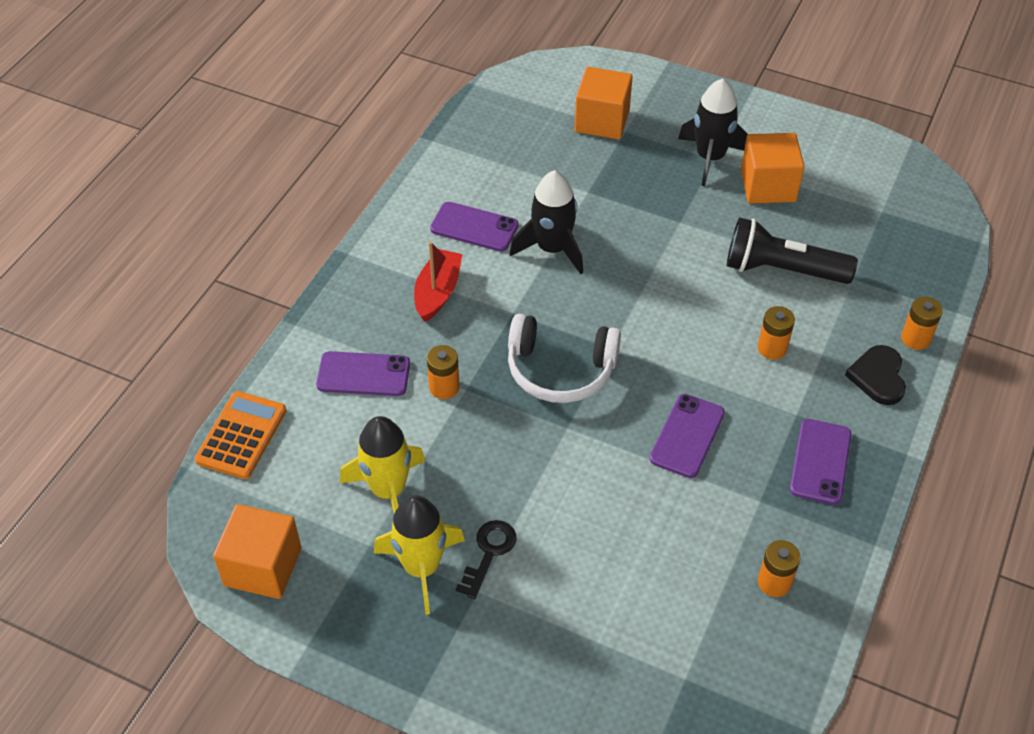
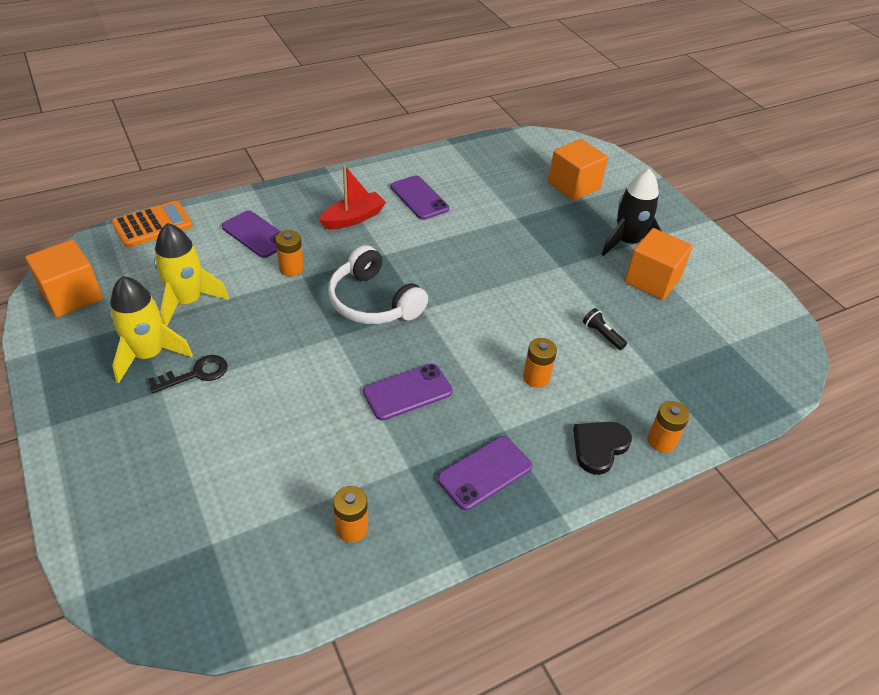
camera: 35 degrees right, 5 degrees down
black rocket [509,170,583,274] -> none
black flashlight [727,217,858,284] -> black flashlight [583,308,627,350], size x0.43

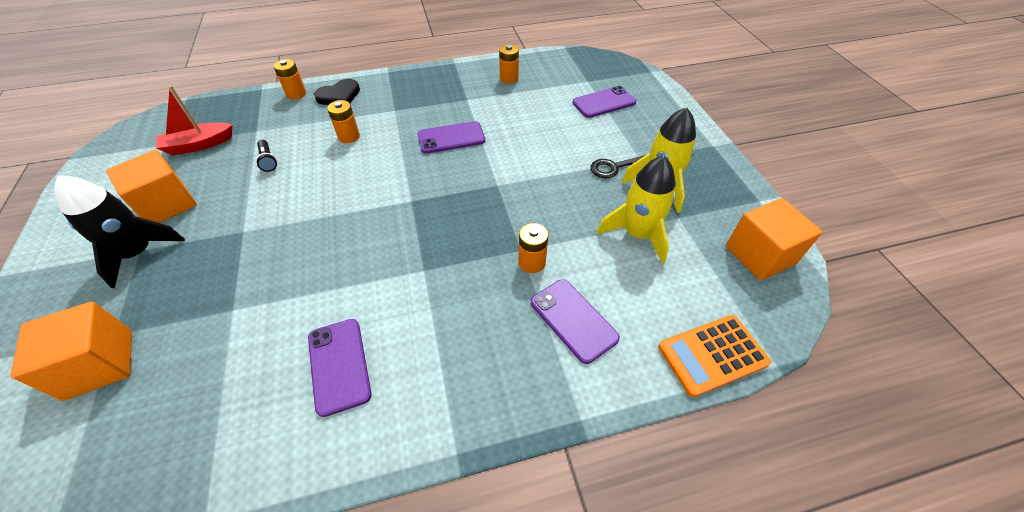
camera: 165 degrees left, 5 degrees up
red boat [319,165,386,229] -> red boat moved to [156,86,232,155]
white headphones [328,245,428,324] -> none
purple phone [438,436,532,510] -> purple phone moved to [572,86,636,118]

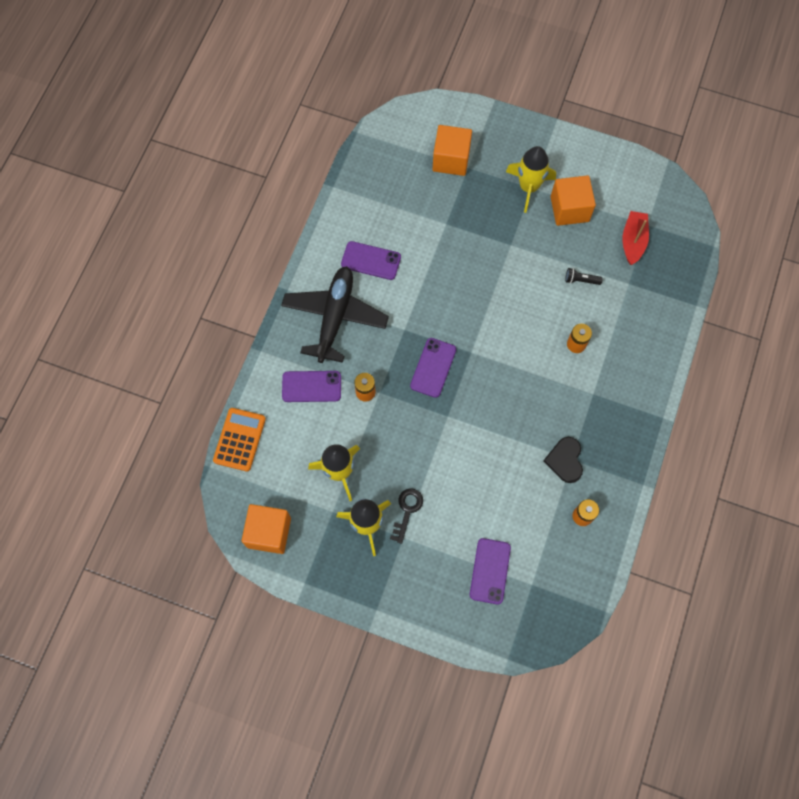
camera: 125 degrees right, 20 degrees up
black rocket [54,175,185,288] -> yellow rocket [506,146,556,213]
orange battery [274,59,306,100] -> none
black heart [314,79,360,105] -> black heart moved to [544,437,583,483]
purple phone [418,121,485,154] -> purple phone moved to [410,338,456,398]
none -> black plane [281,266,389,363]

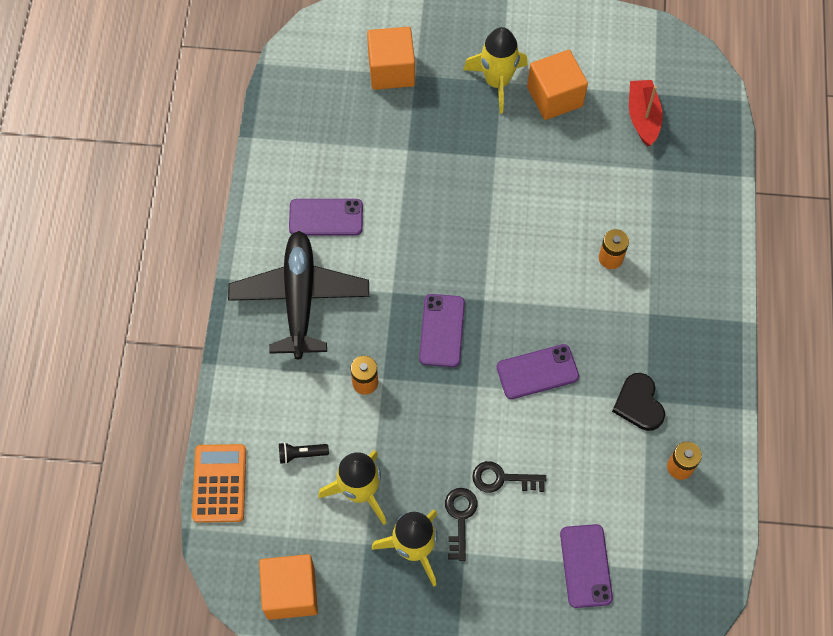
camera: 15 degrees left, 5 degrees down
purple phone [282,371,341,402] -> purple phone moved to [497,344,579,399]
black flashlight [565,268,603,285] -> black flashlight moved to [279,442,329,464]
none -> black key [472,461,546,493]

